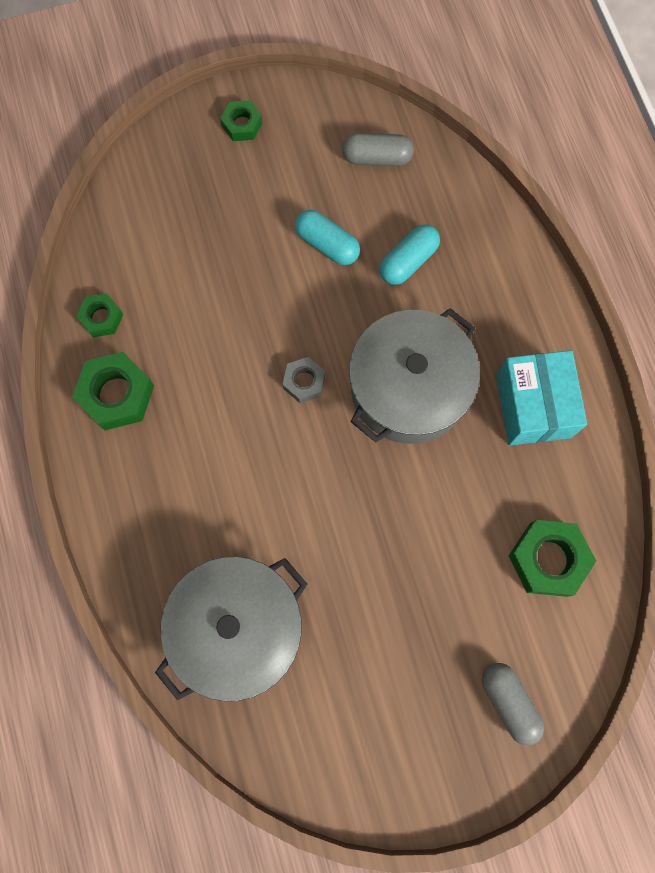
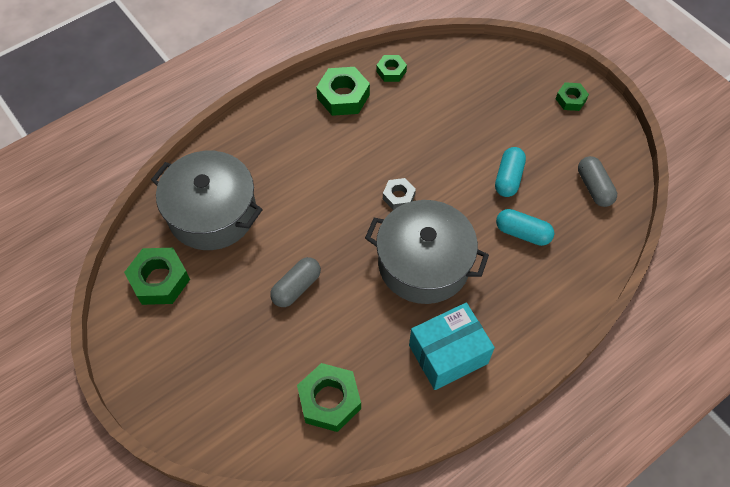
camera: 70 degrees right, 15 degrees down
grey capsule [482,663,544,745] -> grey capsule moved to [270,257,321,307]
none -> green nut [124,248,190,305]

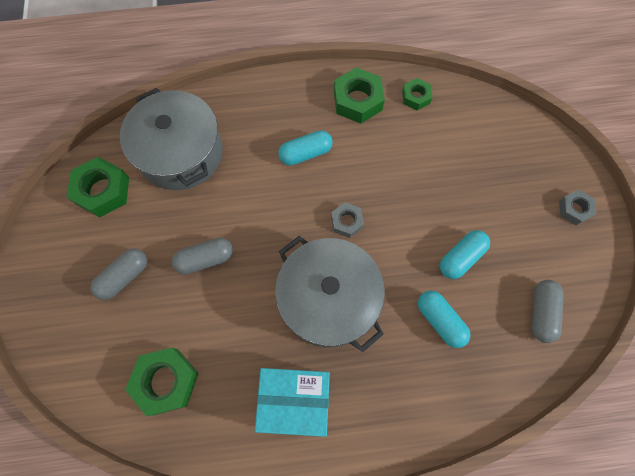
camera: 30 degrees right, 10 degrees up
green nut [556,82,589,111] -> grey nut [559,190,596,225]
none -> grey capsule [91,249,147,300]
none -> turquoise capsule [278,130,333,166]

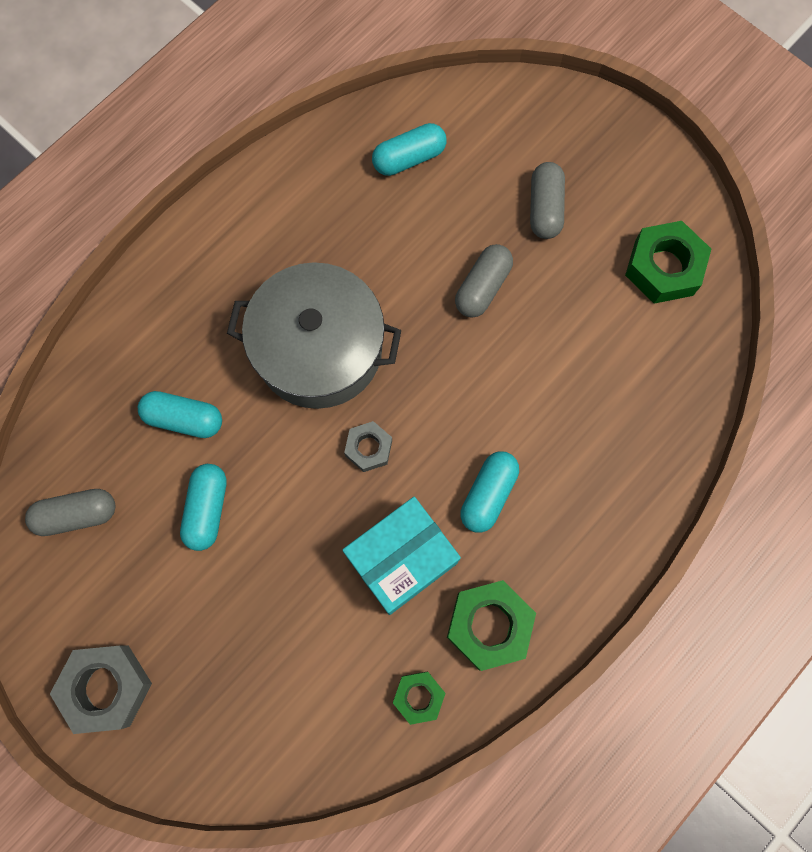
camera: 140 degrees right, 5 degrees up
grey pot [120,88,223,190] -> none
green nut [125,348,199,416] -> turquoise capsule [372,123,446,176]
turquoise box [255,368,330,437] -> turquoise box moved to [342,497,461,615]
grey capsule [532,280,564,343] -> grey capsule turned 75 degrees counterclockwise [25,489,116,536]
grey nut [559,190,596,225] -> grey nut [50,646,152,734], size x1.72

